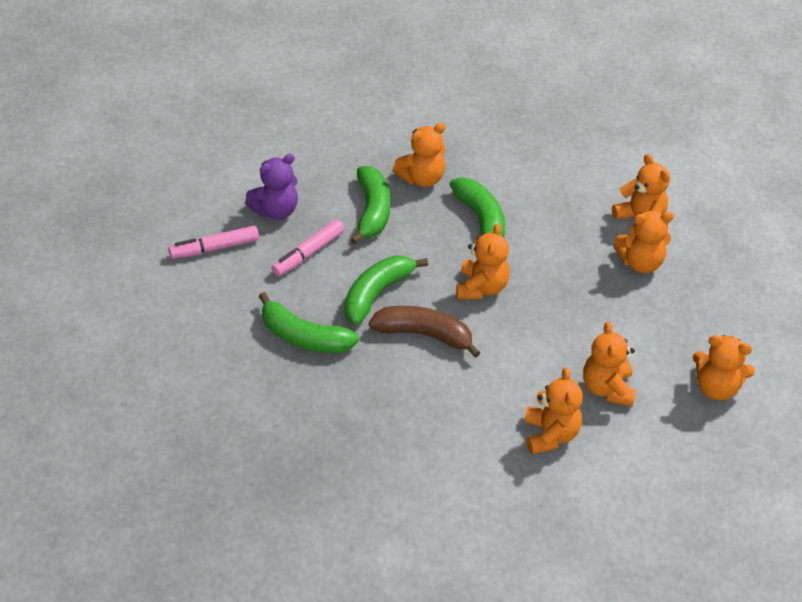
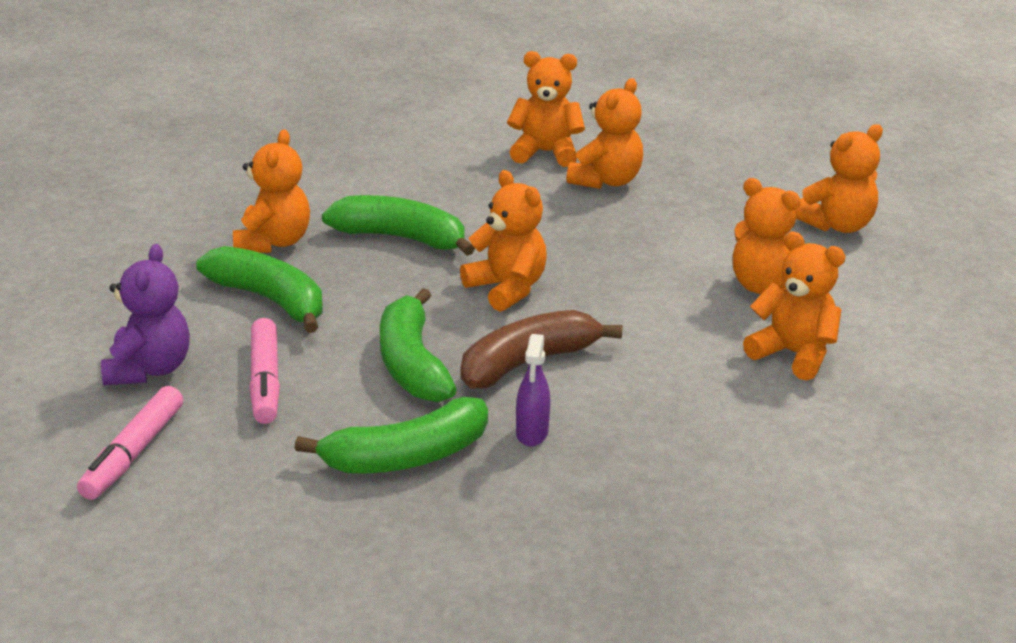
camera: 50 degrees left, 15 degrees down
none -> purple spray bottle [516,334,550,446]

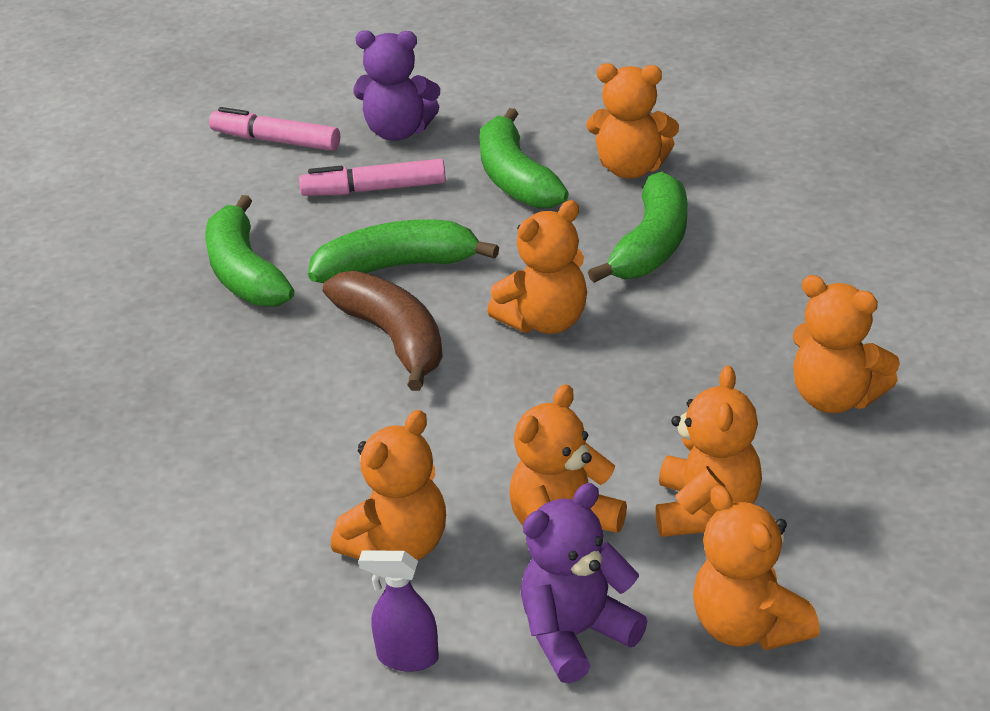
camera: 95 degrees right, 5 degrees up
green banana [196,246,323,333] -> green banana turned 120 degrees clockwise [479,108,569,208]
orange teddy bear [507,51,585,167] -> orange teddy bear moved to [655,366,762,537]
purple spray bottle [516,334,550,446] -> purple spray bottle moved to [359,550,439,672]
none -> purple teddy bear [521,483,647,683]

